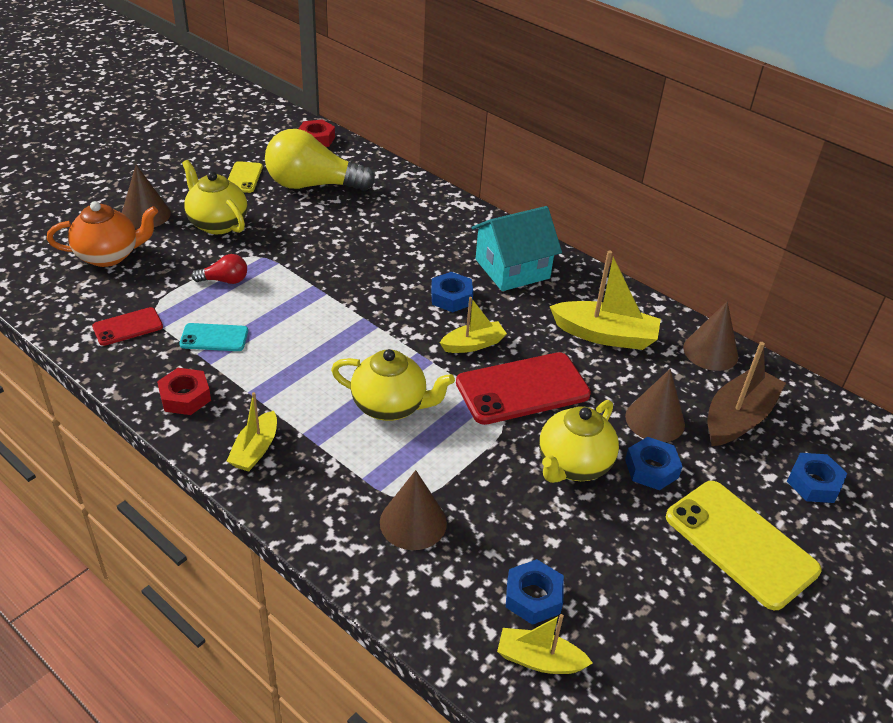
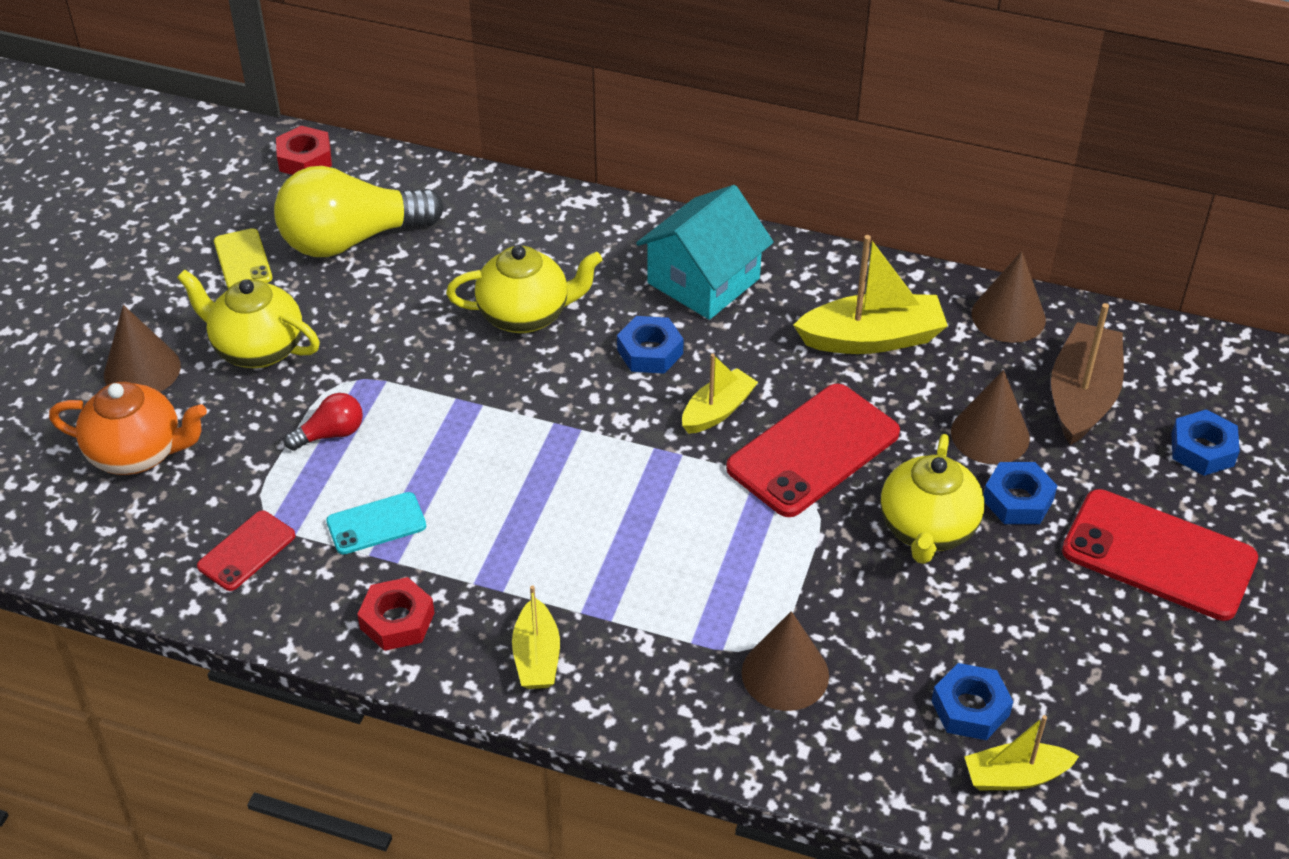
camera: 20 degrees left, 5 degrees up
orange teapot [47,201,158,267] -> orange teapot turned 45 degrees clockwise [49,382,207,475]
yellow teapot [331,349,455,421] -> yellow teapot moved to [446,245,602,333]
yellow phone [666,481,822,610] -> red phone [1062,489,1258,621]

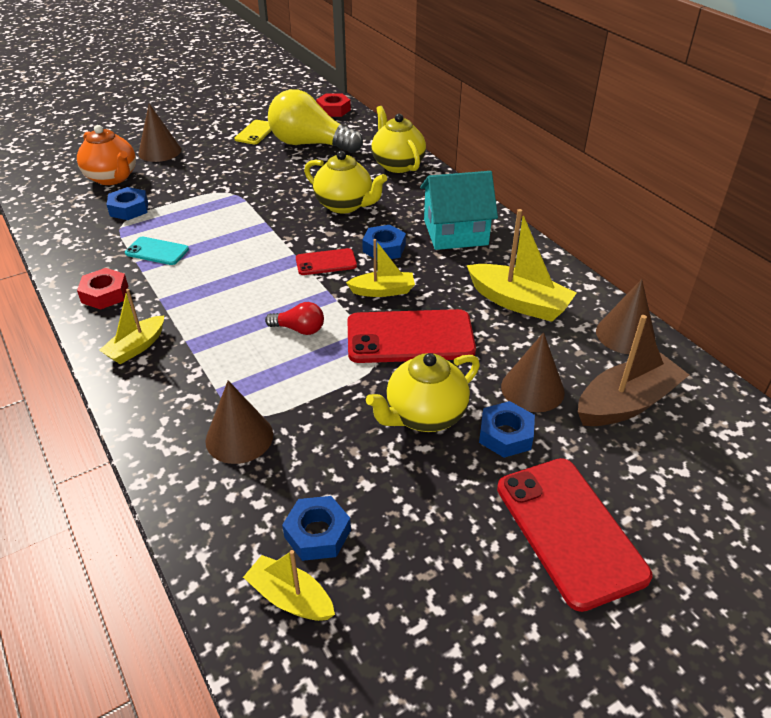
camera: 40 degrees right, 5 degrees down
yellow teapot [177,269,320,368] -> yellow teapot moved to [371,106,426,173]
red phone [197,511,296,591] -> red phone moved to [296,248,357,275]
red light bulb [284,393,363,451] -> red light bulb moved to [265,302,324,335]
blue nut [1171,410,1240,476] -> blue nut moved to [107,187,148,220]

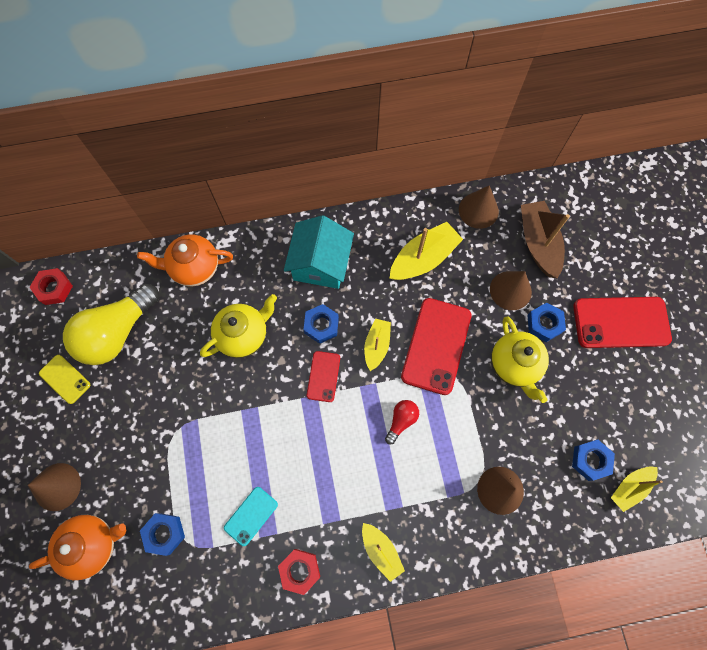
camera: 70 degrees left, 30 degrees up
yellow teapot [371,106,426,173] -> orange teapot [137,234,233,286]

